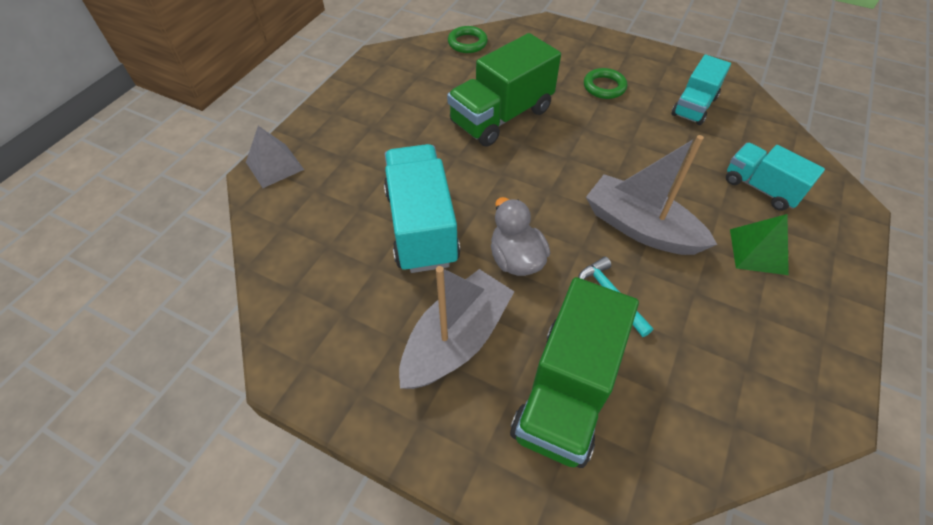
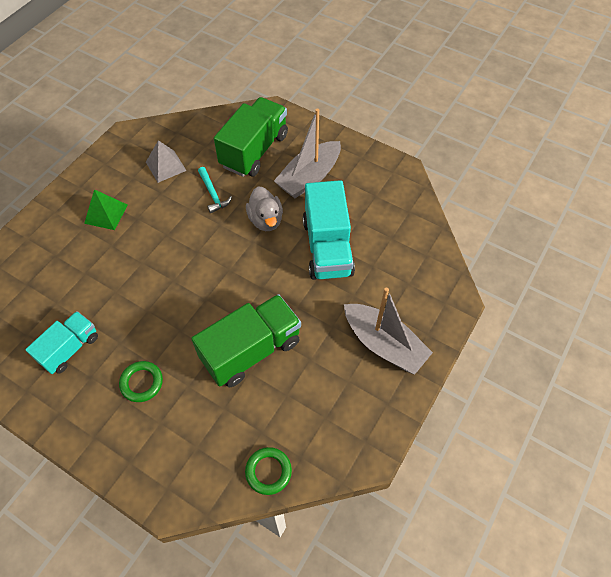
camera: 175 degrees left, 5 degrees up
grey pyramid [246,126,304,188] -> grey pyramid moved to [146,140,187,183]
grey boat [586,135,717,255] -> grey boat moved to [344,288,433,375]
turquoise truck [726,143,825,211] -> none

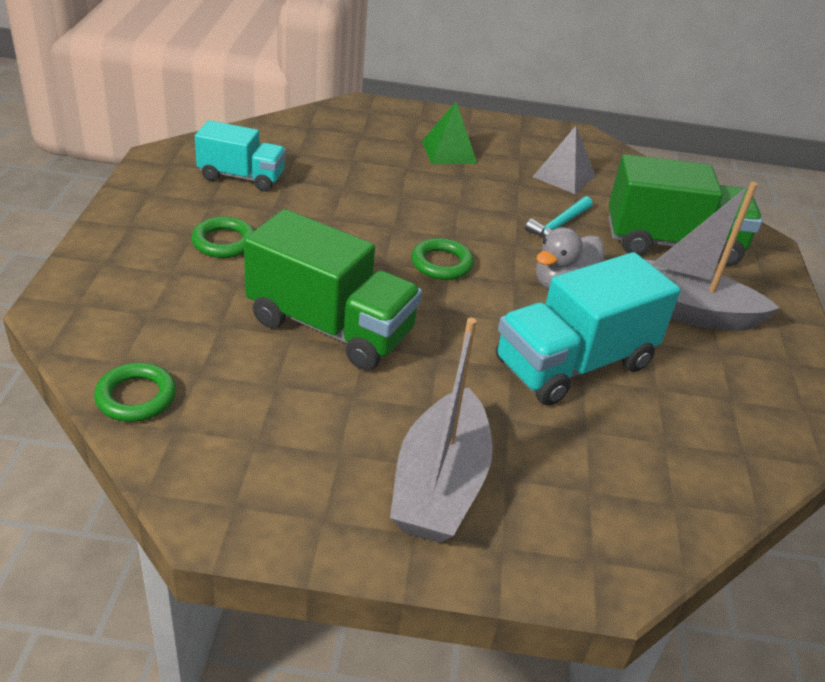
camera: 60 degrees right, 20 degrees down
none -> green ring [411,238,474,280]

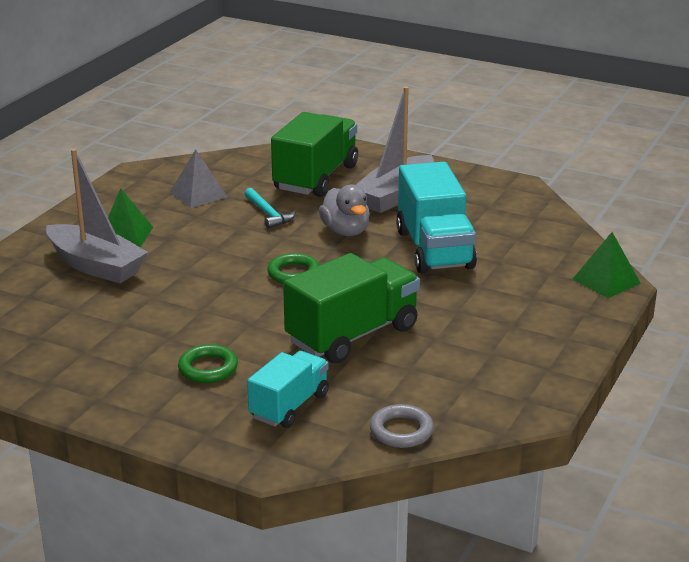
camera: 65 degrees left, 10 degrees down
green ring [94,362,176,422] -> grey ring [370,404,434,448]
turquoise truck [195,120,286,191] -> turquoise truck moved to [247,351,329,428]
grey boat [390,318,493,543] -> grey boat moved to [46,149,148,283]
none -> green pyramid [573,232,641,298]

